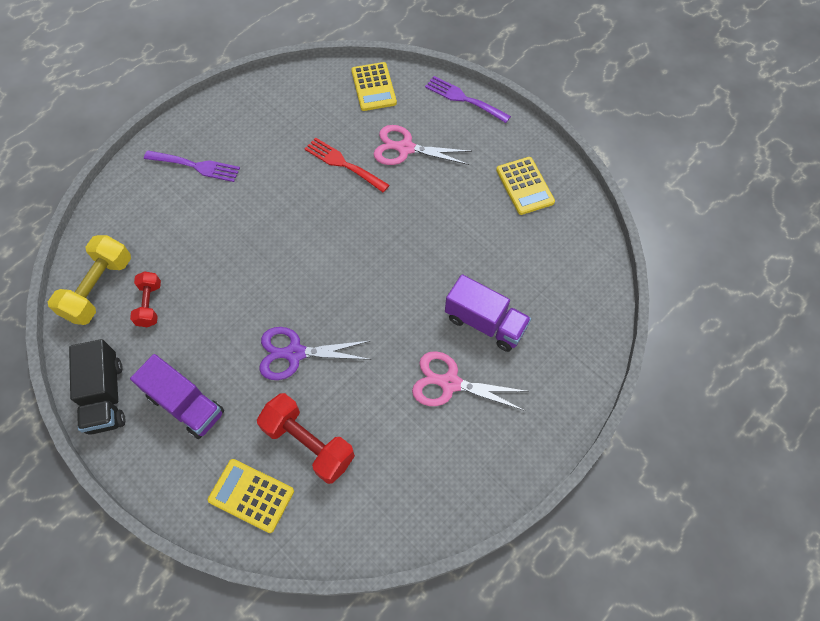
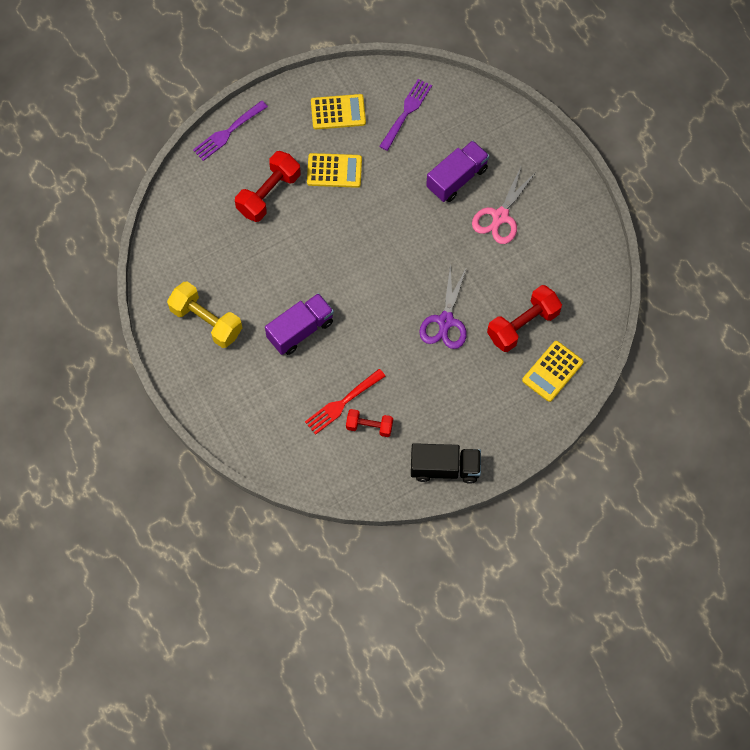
camera: 75 degrees left, 5 degrees up
yellow dumbbell [48,235,131,325] -> yellow dumbbell moved to [167,281,242,348]
purple truck [130,354,224,439] -> purple truck moved to [265,293,334,355]
purple fork [144,150,240,182] -> purple fork moved to [379,79,432,151]
red fork [305,137,389,193] -> red fork moved to [305,369,385,435]
yellow calculator [351,62,397,111] -> yellow calculator moved to [307,153,362,188]
pink scissors [374,125,472,165] -> red dumbbell [235,151,301,222]

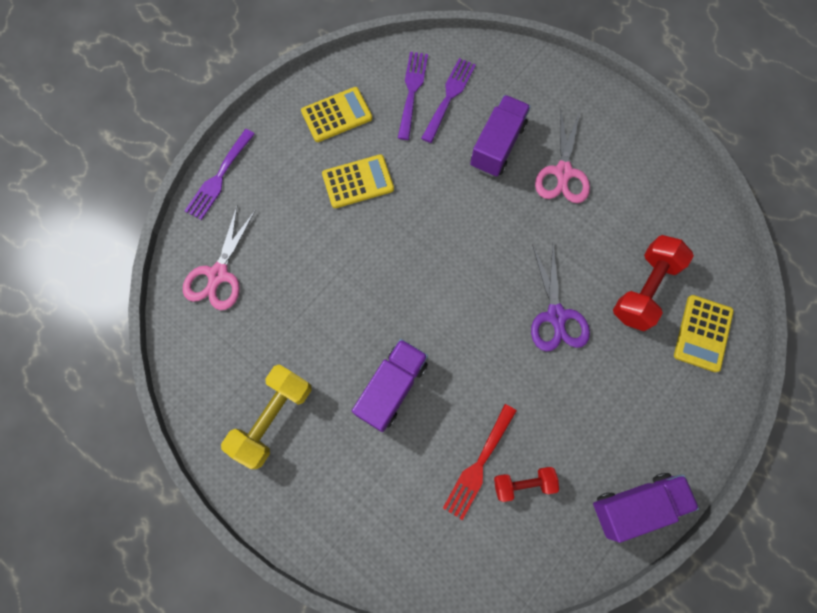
camera: 20 degrees left, 5 degrees up
yellow dumbbell [167,281,242,348] -> yellow dumbbell turned 75 degrees counterclockwise [221,364,312,469]
red dumbbell [235,151,301,222] -> none
black truck [411,443,481,484] -> purple truck [593,473,699,543]
none -> pink scissors [183,205,256,310]
none -> purple fork [421,58,476,143]

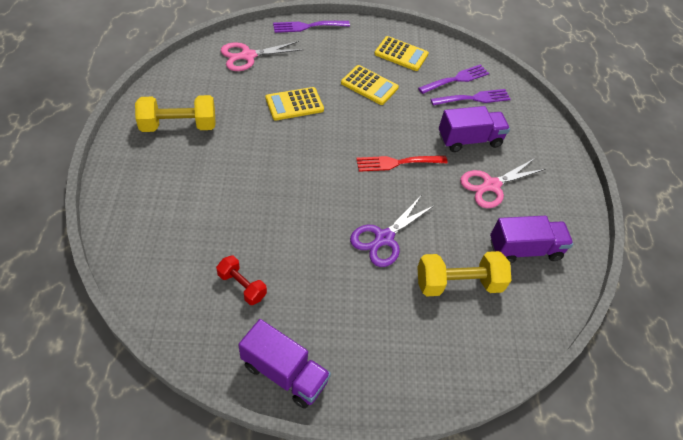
camera: 45 degrees right, 20 degrees down
purple truck [352,339,428,432] -> purple truck moved to [490,216,573,264]
red fork [443,404,516,520] -> red fork moved to [356,156,448,172]
red dumbbell [613,235,694,331] -> yellow dumbbell [417,251,511,296]
yellow calculator [674,295,734,372] -> yellow calculator moved to [266,87,324,121]

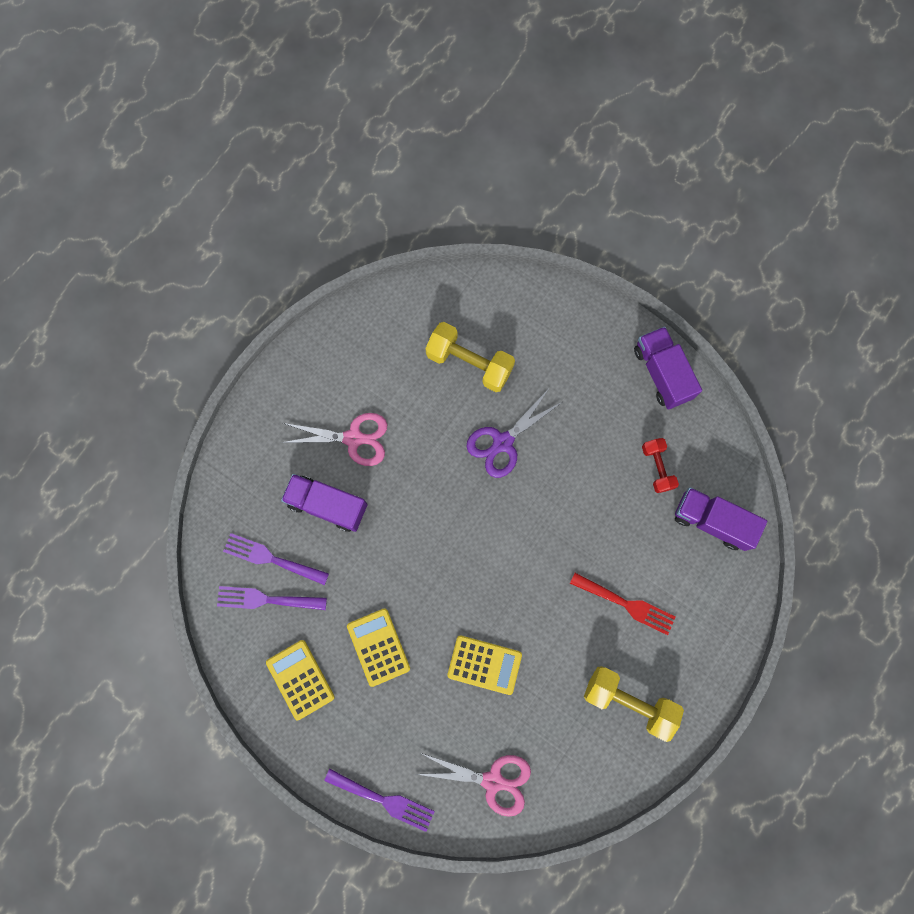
camera: 140 degrees left, 25 degrees up
purple scissors [350,196,435,267] -> purple scissors turned 150 degrees clockwise [466,390,562,478]
red fork [356,156,448,172] -> red fork moved to [570,573,676,635]
purple truck [490,216,573,264] -> purple truck moved to [675,487,767,551]

